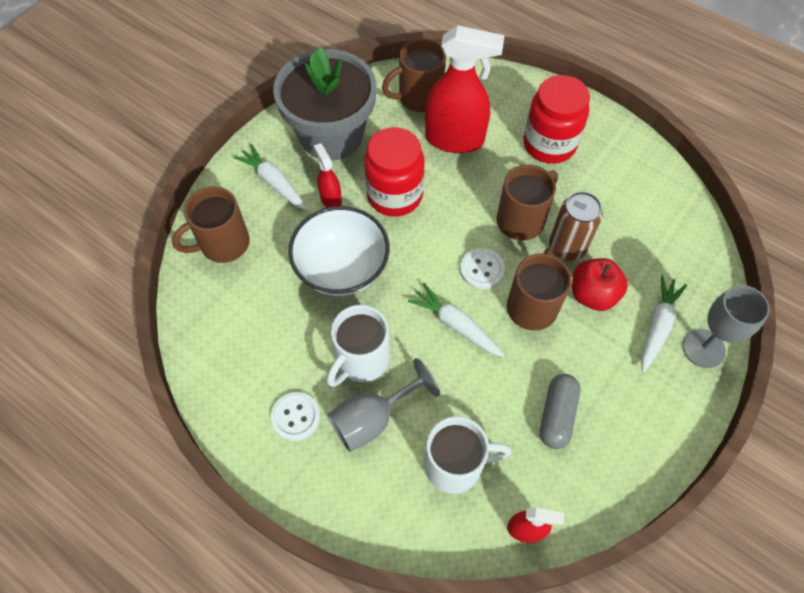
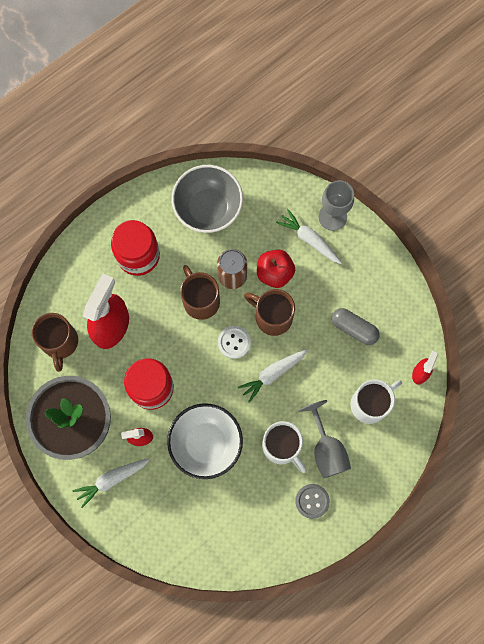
camera: 75 degrees left, 15 degrees up
brown mug [172,187,250,263] -> none
white button [271,392,320,441] -> grey button [295,484,330,519]
white mug [424,416,511,494] -> white mug turned 45 degrees clockwise [350,379,402,424]
none -> grey bowl [171,165,243,233]

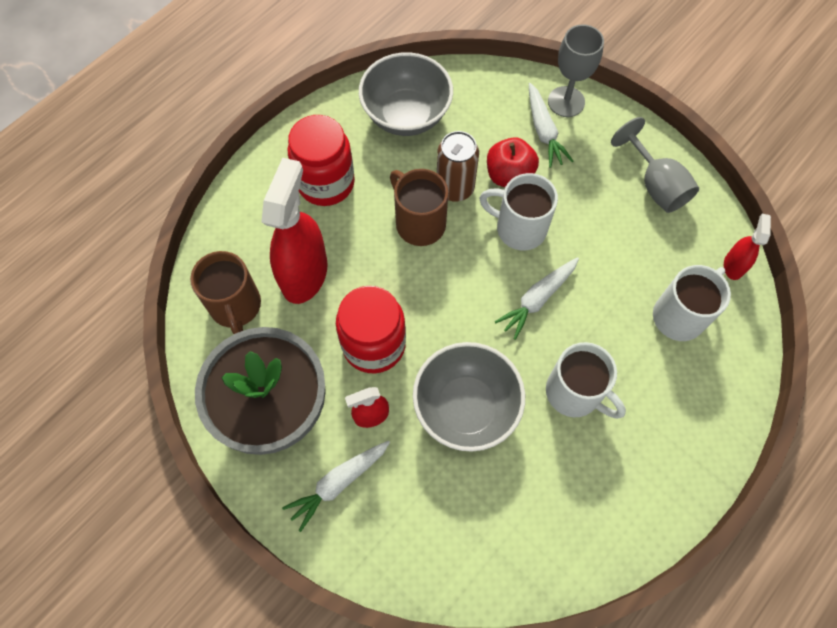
camera: 10 degrees left, 10 degrees down
white bowl [167,403,243,479] -> grey bowl [413,342,525,452]
white button [218,326,251,359] -> none
brown mug [244,289,295,336] -> white mug [479,173,558,251]
white carrot [276,209,342,264] -> white carrot turned 135 degrees counterclockwise [529,83,573,168]
grey button [295,484,330,519] -> none
grey goblet [298,400,351,479] -> grey goblet moved to [611,117,699,213]
grey capsule [331,308,380,345] -> none

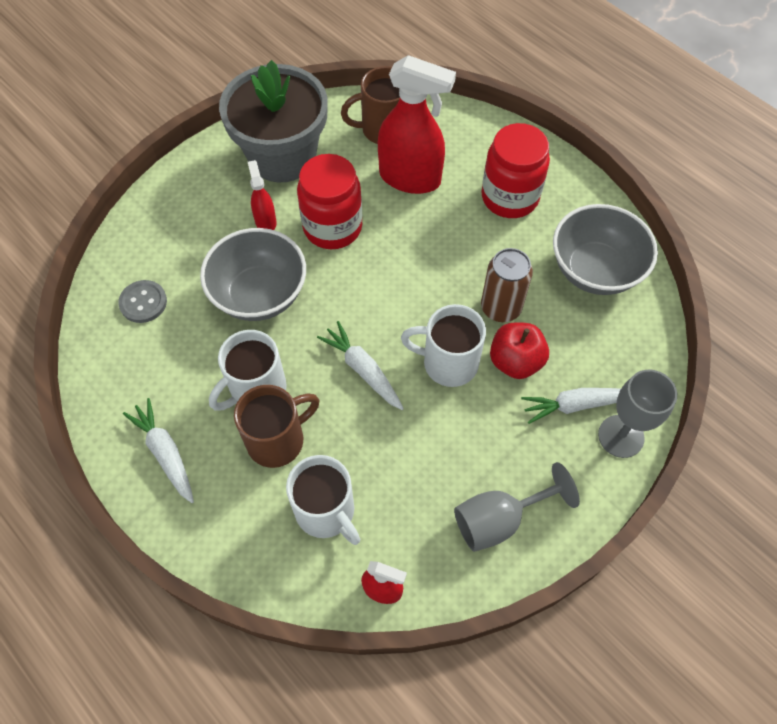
camera: 95 degrees right, 5 degrees down
white carrot [282,441,390,532] -> white carrot moved to [123,398,194,503]
brown mug [390,169,448,246] -> brown mug moved to [234,385,320,468]
white mug [479,173,558,251] -> white mug turned 105 degrees counterclockwise [401,304,486,387]
none -> grey button [118,280,167,323]

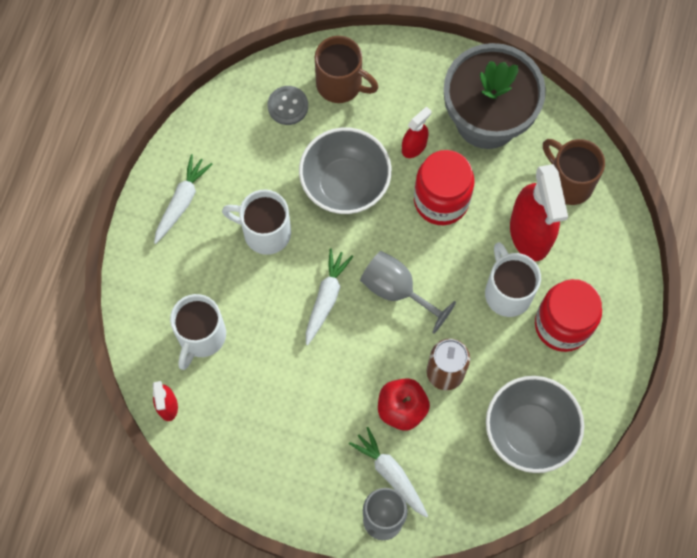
camera: 60 degrees right, 10 degrees up
brown mug [234,385,320,468] -> brown mug moved to [315,36,379,103]
white mug [401,304,486,387] -> white mug moved to [485,242,541,317]
grey goblet [454,462,580,552] -> grey goblet moved to [360,251,456,334]

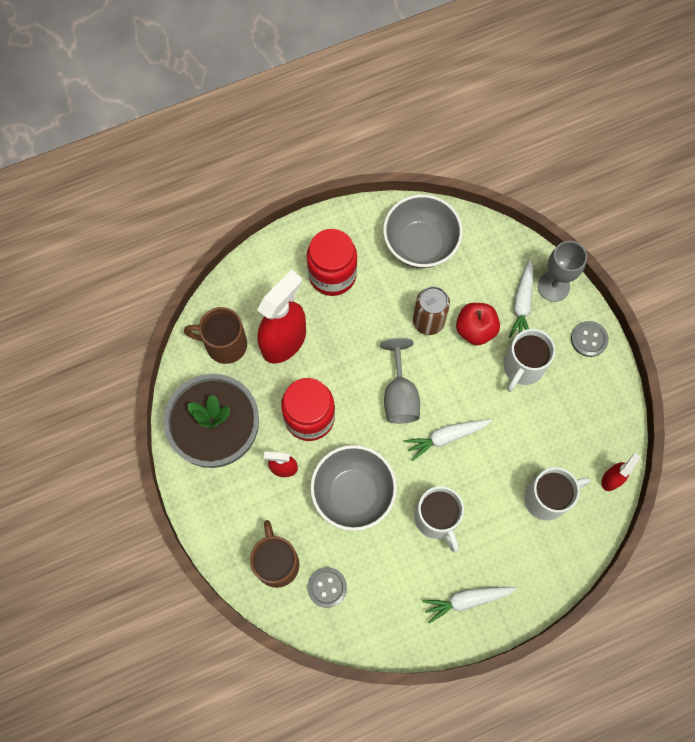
camera: 130 degrees left, 0 degrees up
white mug [485,242,541,317] -> white mug moved to [503,329,556,392]
brown mug [543,139,605,205] -> brown mug turned 90 degrees clockwise [184,307,247,364]
none -> grey button [571,321,609,357]

